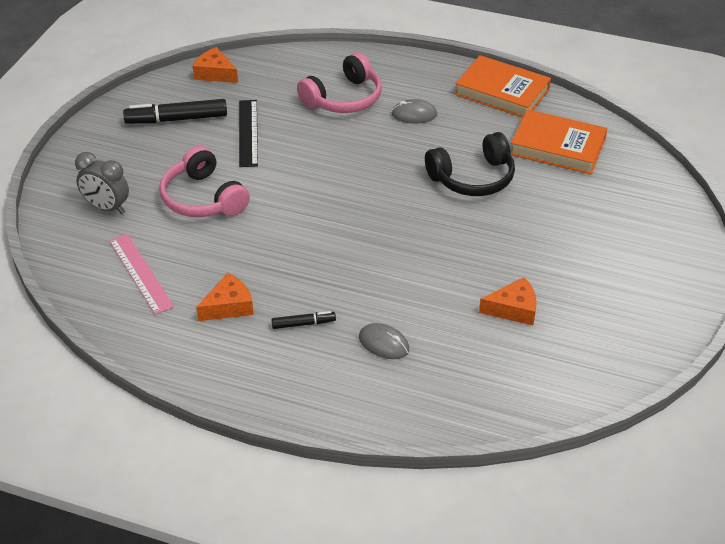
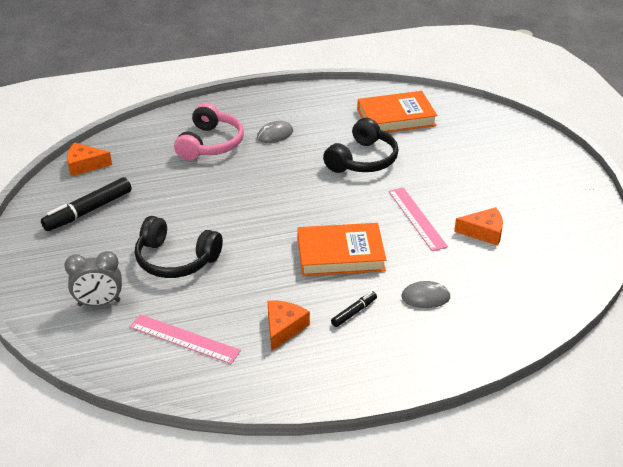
camera: 35 degrees left, 5 degrees down
pink headphones [159,146,250,217] -> black headphones [135,216,223,278]
black ruler [239,100,258,167] -> none
orange book [455,55,551,118] -> orange book moved to [297,223,386,276]
orange cheese [479,277,537,325] -> orange cheese turned 45 degrees clockwise [454,207,503,246]
none -> pink ruler [388,187,448,251]

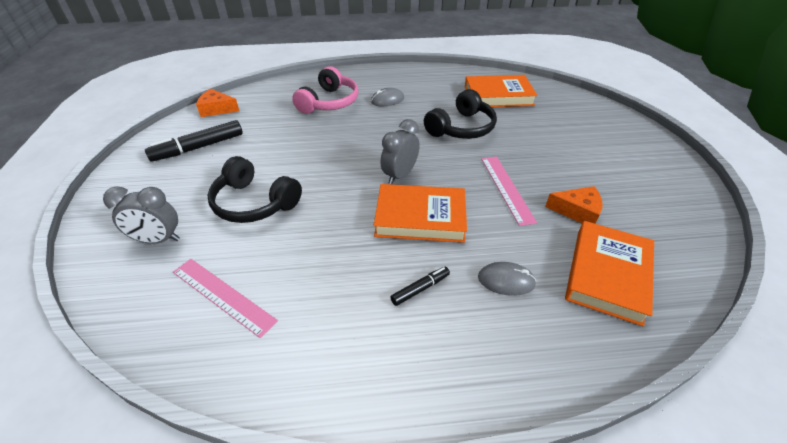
camera: 10 degrees right, 5 degrees up
orange cheese [268,301,310,351] -> none
none -> grey clock [381,119,420,184]
none -> orange book [565,221,654,326]

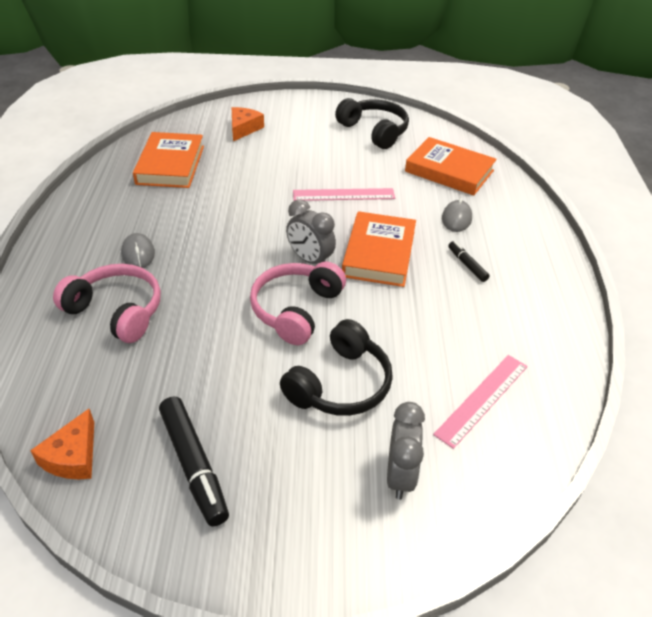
camera: 85 degrees left, 0 degrees up
black headphones [424,89,497,139] -> black headphones moved to [335,98,409,149]
orange cheese [545,186,603,224] -> orange cheese moved to [232,107,264,141]
none -> pink headphones [250,262,346,345]

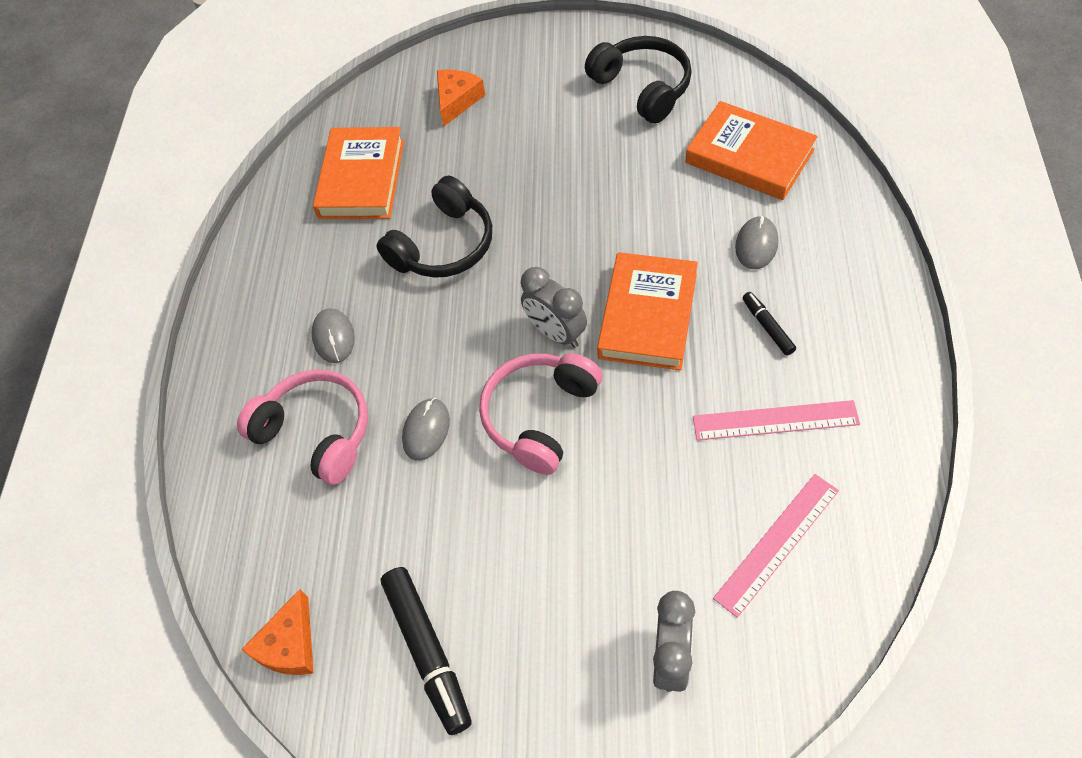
camera: 10 degrees right, 15 degrees up
black headphones [280,319,393,416] -> black headphones moved to [377,175,492,278]
pink ruler [293,188,395,201] -> pink ruler moved to [693,400,860,440]
none -> grey mouse [402,398,450,461]

